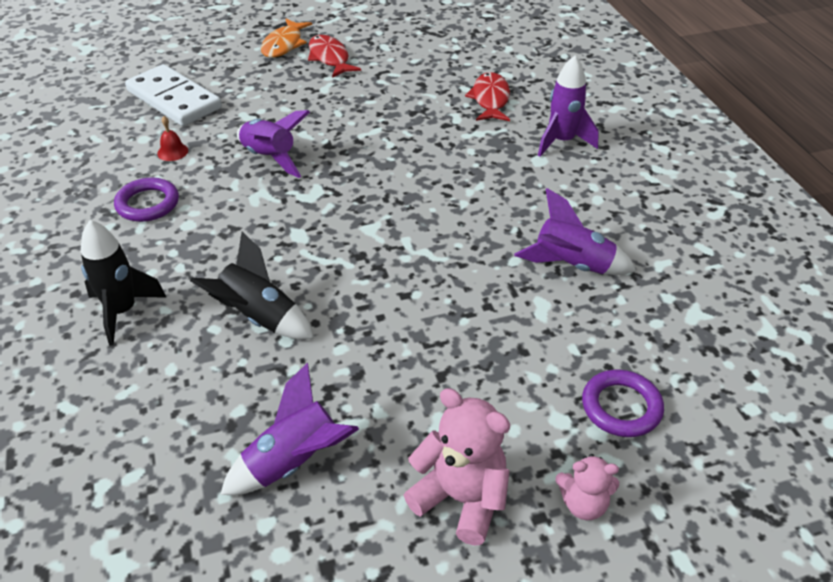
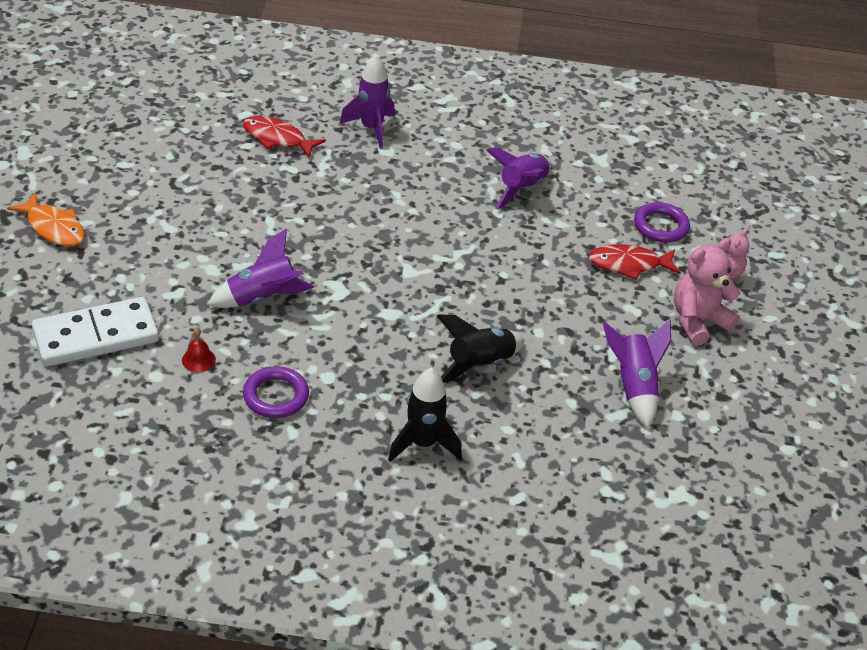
camera: 70 degrees left, 0 degrees up
red fish [308,35,361,78] -> red fish moved to [589,244,681,280]

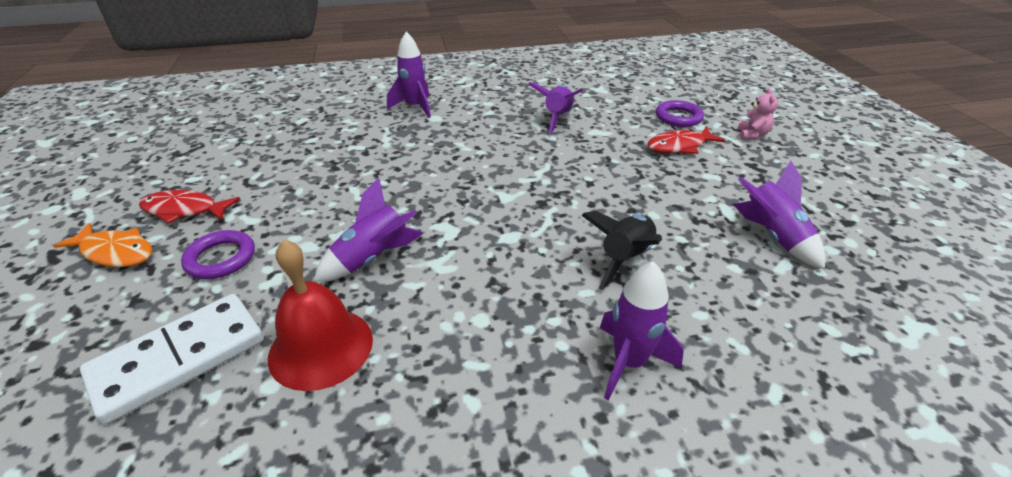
camera: 15 degrees left, 5 degrees down
red bell [182,327,216,372] -> red bell [268,240,373,391], size x2.43
red fish [243,116,326,158] -> red fish moved to [139,190,240,224]
purple ring [243,366,309,418] -> purple ring moved to [181,230,255,279]
black rocket [388,368,462,462] -> purple rocket [600,261,684,400]
pink teddy bear [674,238,741,346] -> none

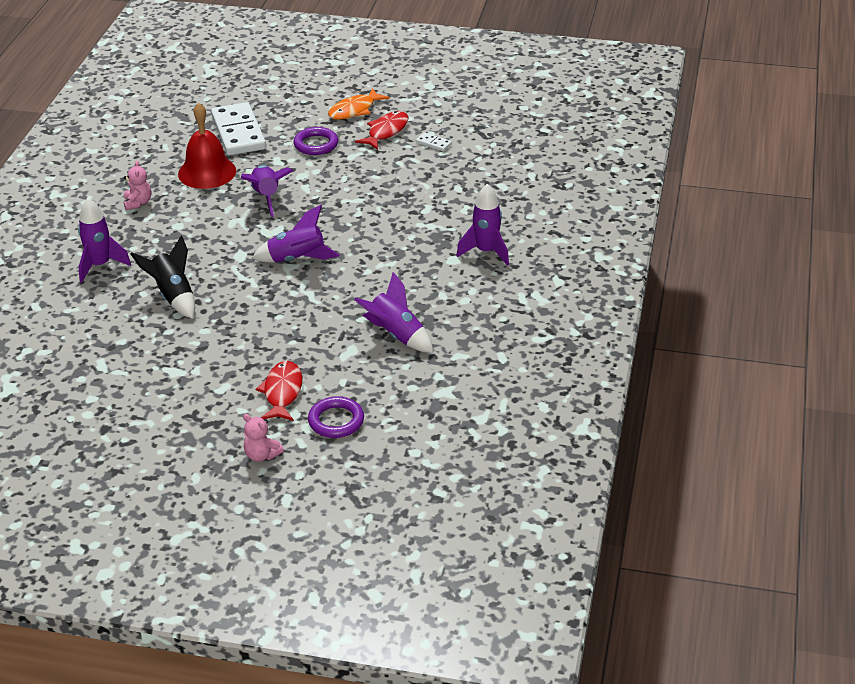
camera: 115 degrees right, 0 degrees up
purple rocket [733,161,826,269] -> purple rocket moved to [252,205,340,262]
none -> pink teddy bear [124,161,151,210]
none -> white domino [416,132,452,151]

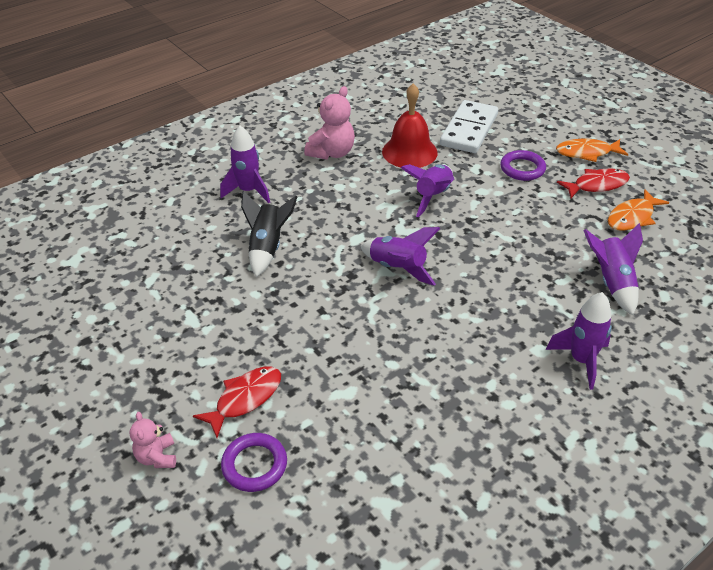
camera: 40 degrees right, 5 degrees up
pink teddy bear [124,161,151,210] -> pink teddy bear [304,86,355,160], size x1.69
purple rocket [354,272,433,353] -> purple rocket moved to [583,223,643,315]
white domino [416,132,452,151] -> orange fish [608,189,669,231]

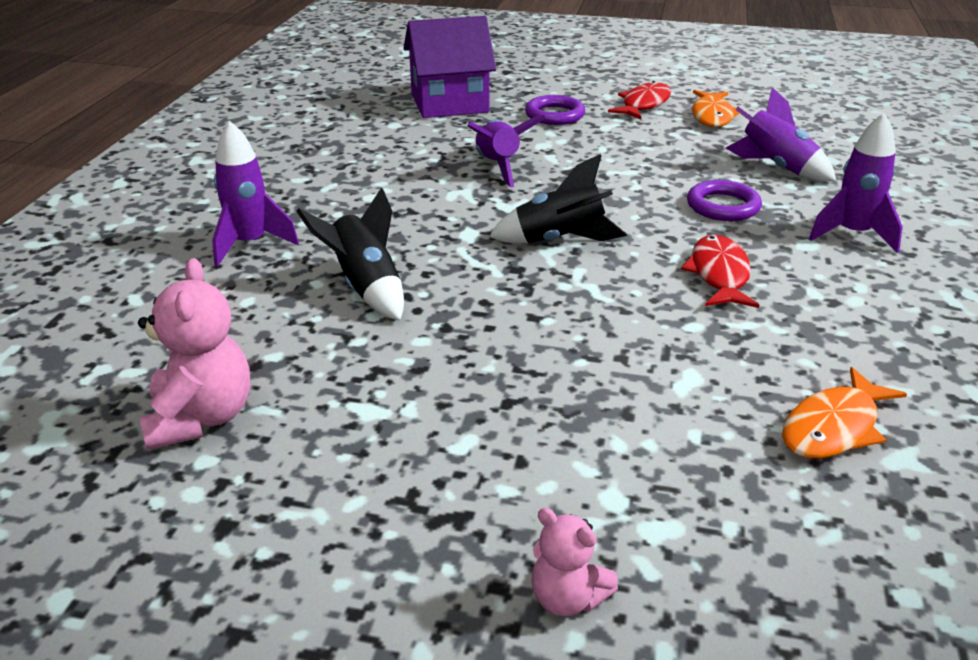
camera: 40 degrees left, 10 degrees down
red fish [193,367,281,438] -> red fish moved to [681,235,759,308]
purple ring [221,433,287,492] -> purple ring moved to [687,180,762,221]
pink teddy bear [304,86,355,160] -> pink teddy bear moved to [138,258,250,450]
purple rocket [361,227,441,286] -> black rocket [489,154,627,243]
red bell [382,83,438,168] -> none
white domino [440,100,498,153] -> purple house [403,16,496,118]
orange fish [556,139,629,162] -> orange fish moved to [782,367,907,458]

